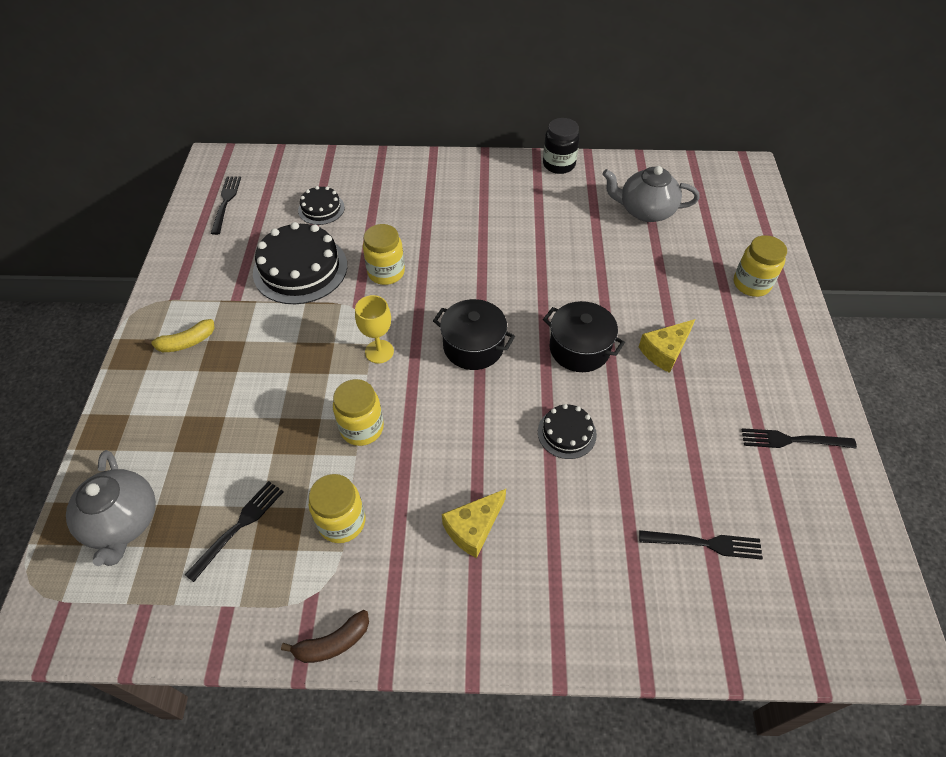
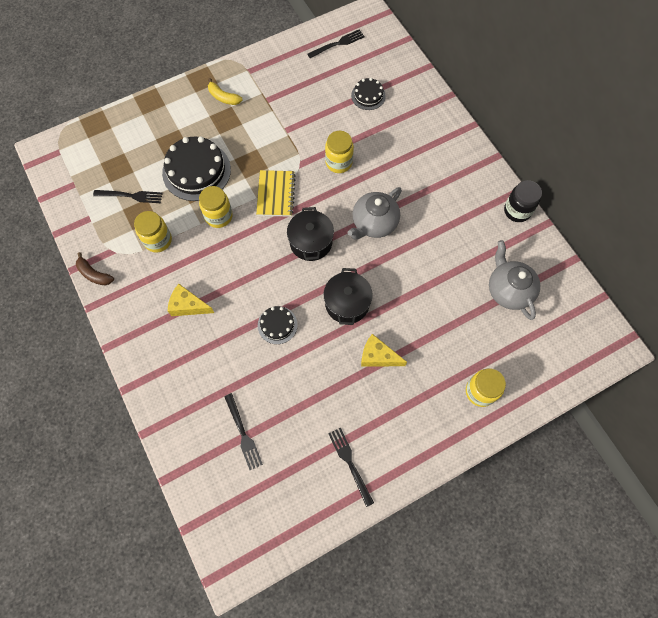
camera: 60 degrees right, 15 degrees up
grey teapot [66,450,156,566] -> grey teapot moved to [348,187,402,240]
black cake [253,222,347,304] -> black cake moved to [162,137,231,201]
yellow goblet [355,295,394,363] -> yellow notebook [256,170,296,217]

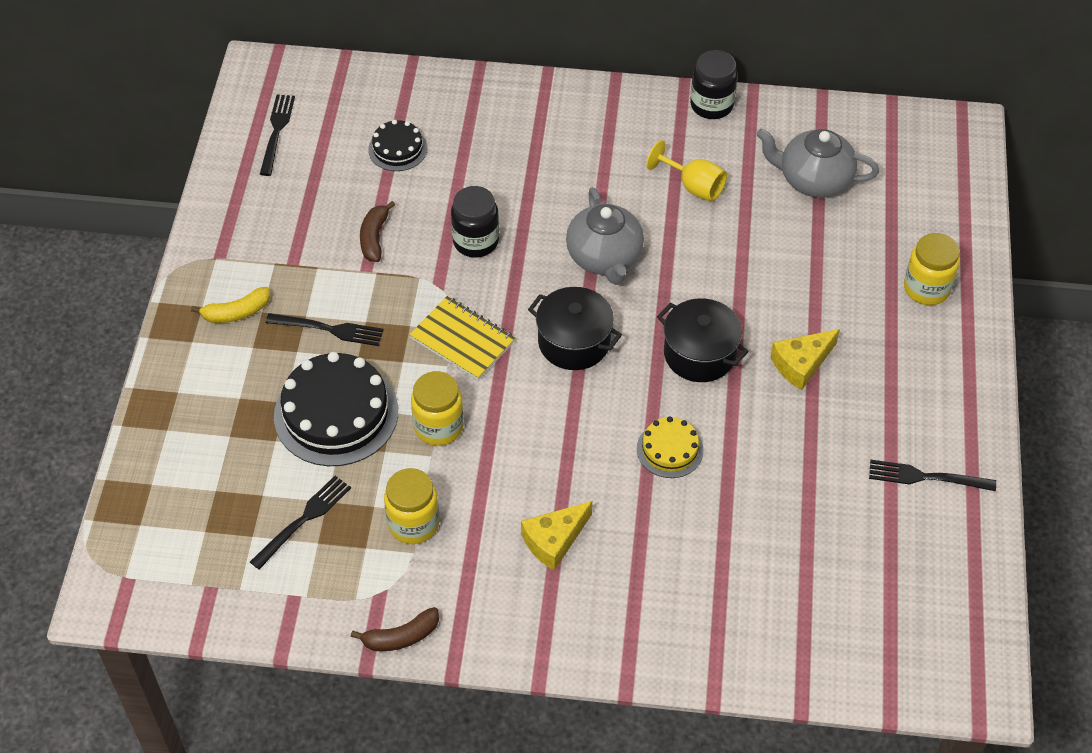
camera: 55 degrees left, 15 degrees down
black fork [224,393,263,470] -> black fork moved to [265,313,384,346]
black cake [258,306,298,344] -> yellow cake [637,417,703,478]
yellow jar [325,131,354,173] -> black jar [451,186,499,258]
none -> brown banana [360,201,395,262]
none -> yellow goblet [646,140,727,202]

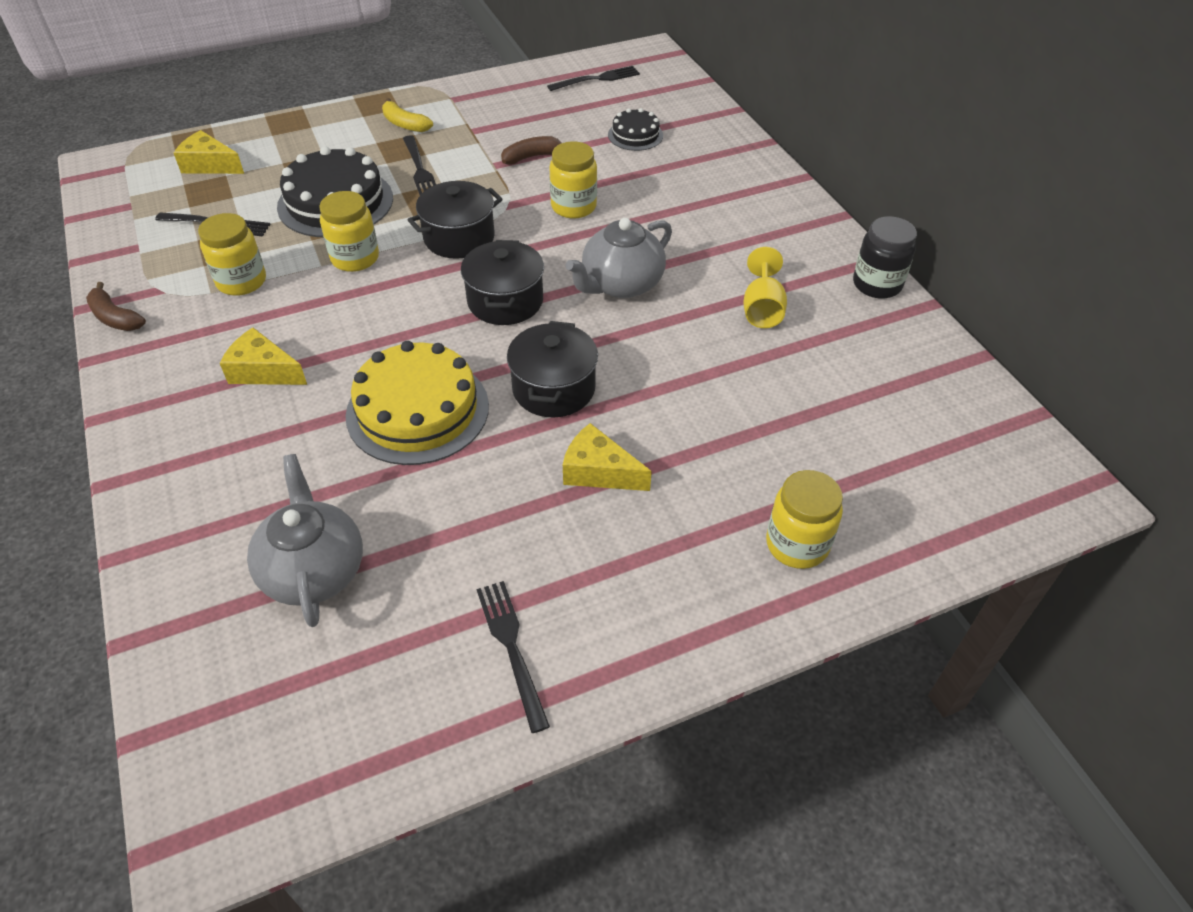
camera: 60 degrees right, 5 degrees down
yellow notebook [409,296,515,380] -> black pot [408,181,503,259]
black jar [451,186,499,258] -> yellow jar [550,141,597,219]
yellow cake [637,417,703,478] -> yellow cake [346,341,489,465], size x1.89
grey teapot [756,128,879,198] -> grey teapot moved to [247,454,363,627]
none -> yellow cheese [174,130,244,174]

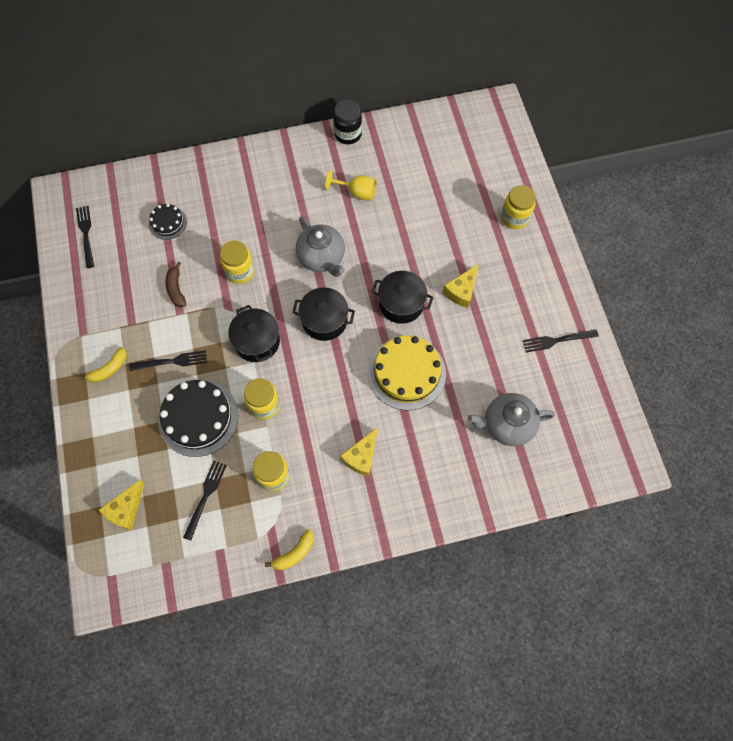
camera: 80 degrees left, 20 degrees up
brown banana [86,282,146,331] -> yellow banana [265,529,314,570]

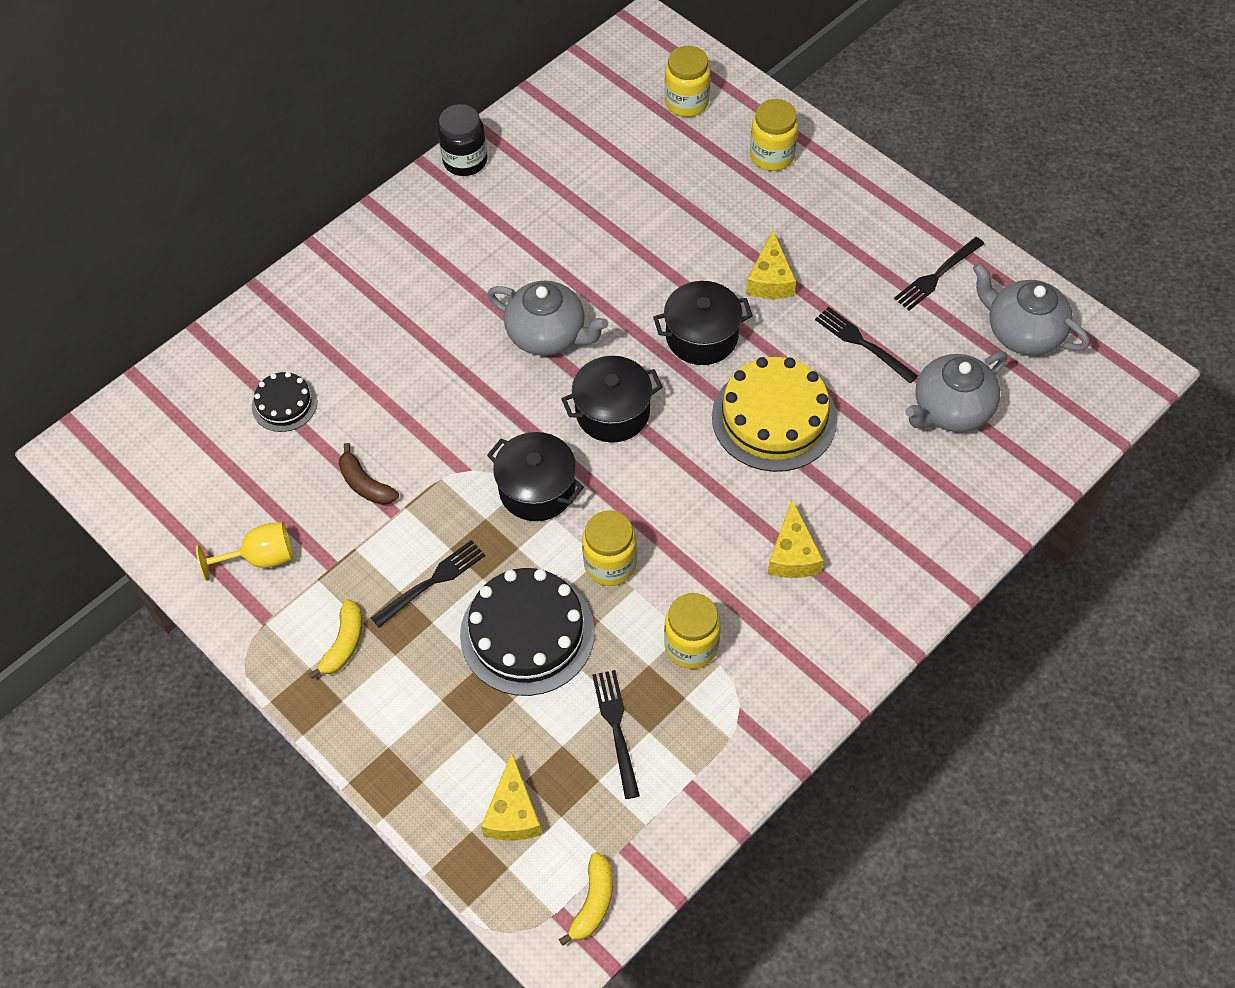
camera: 30 degrees left, 10 degrees down
black fork [76,206,94,268] -> black fork moved to [815,307,918,384]
yellow jar [220,241,255,284] -> yellow jar moved to [665,46,710,117]
yellow banana [265,529,314,570] -> yellow banana moved to [559,852,613,946]
yellow goblet [325,170,377,201] -> yellow goblet moved to [196,522,293,581]
none -> grey teapot [973,263,1090,355]

